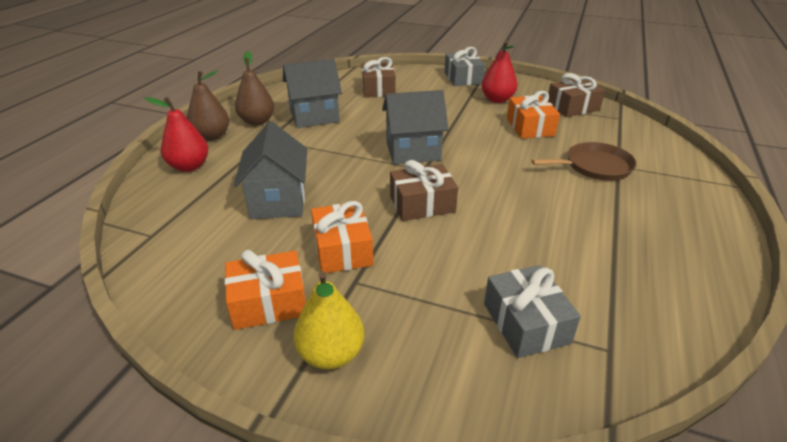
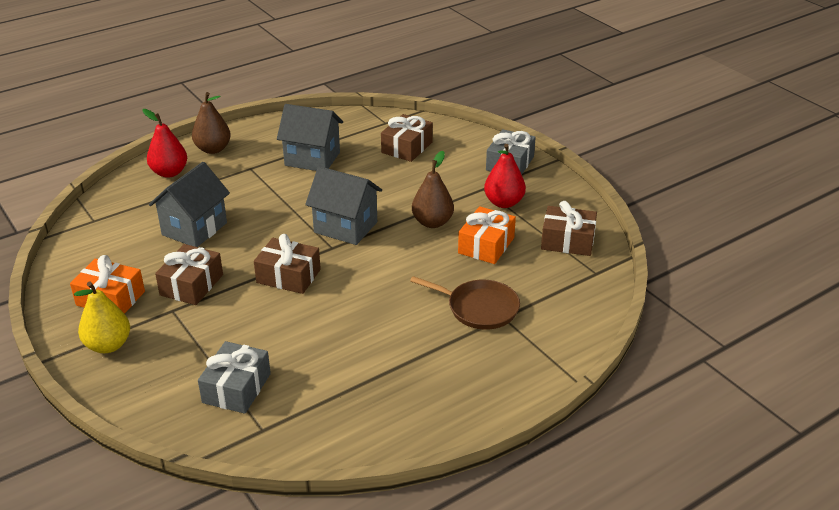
camera: 35 degrees right, 0 degrees up
brown pear [235,51,274,125] -> brown pear moved to [412,151,454,228]
orange gift [311,201,373,273] -> brown gift [155,244,223,305]

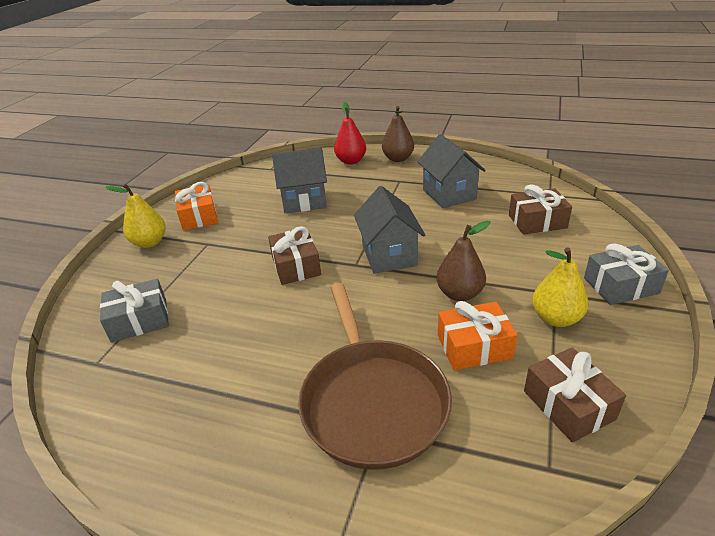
camera: 55 degrees right, 0 degrees up
brown gift [155,244,223,305] -> none
brown pan [410,276,520,330] -> brown pan [298,283,452,470], size x1.67
red pear [484,144,526,208] -> yellow pear [532,247,588,327]

